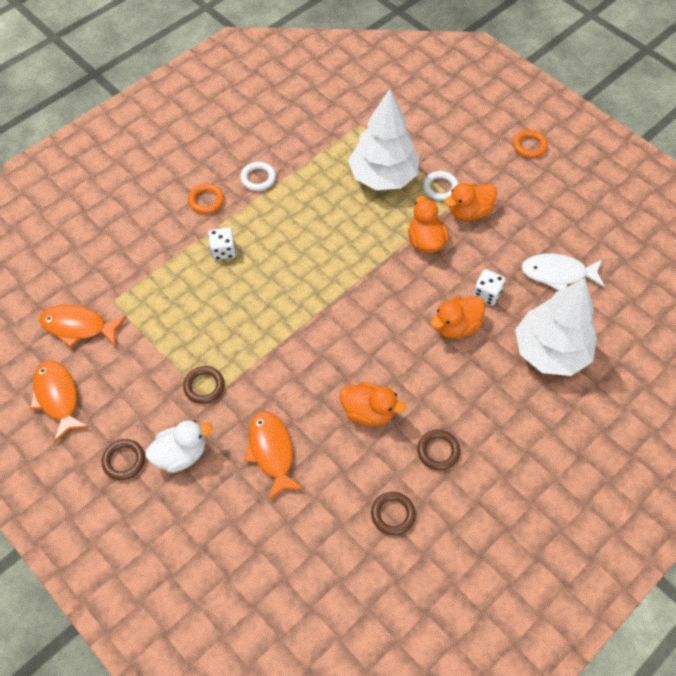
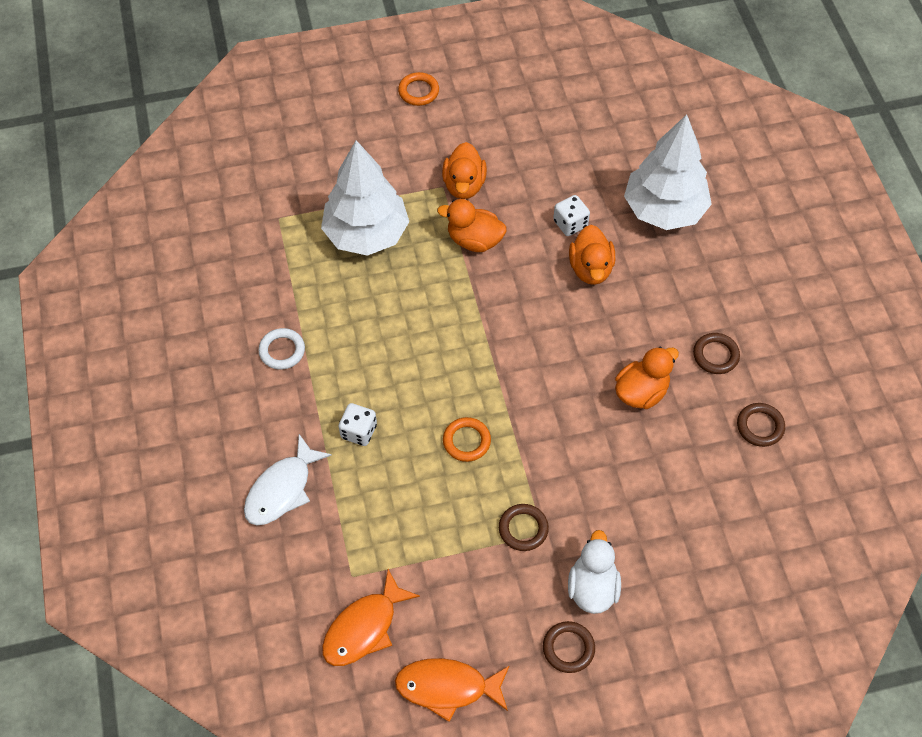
camera: 60 degrees left, 0 degrees up
orange ring [188,184,224,214] -> orange ring moved to [443,417,491,462]
orange fish [244,411,304,501] -> none
white ring [423,171,459,201] -> none
white fish [521,254,605,291] -> white fish moved to [244,434,332,525]

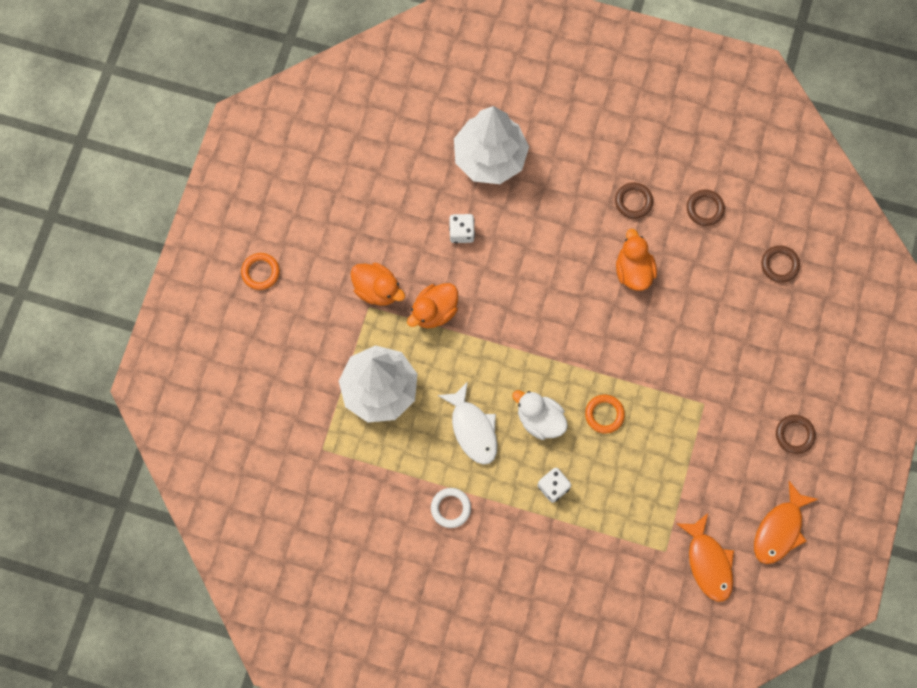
camera: 60 degrees left, 15 degrees up
white fish [244,434,332,525] -> white fish moved to [438,381,498,465]
brown ring [499,504,549,551] -> brown ring moved to [761,245,800,283]
white duck [568,530,621,614] -> white duck moved to [512,390,568,440]
orange duck [569,225,615,285] -> none

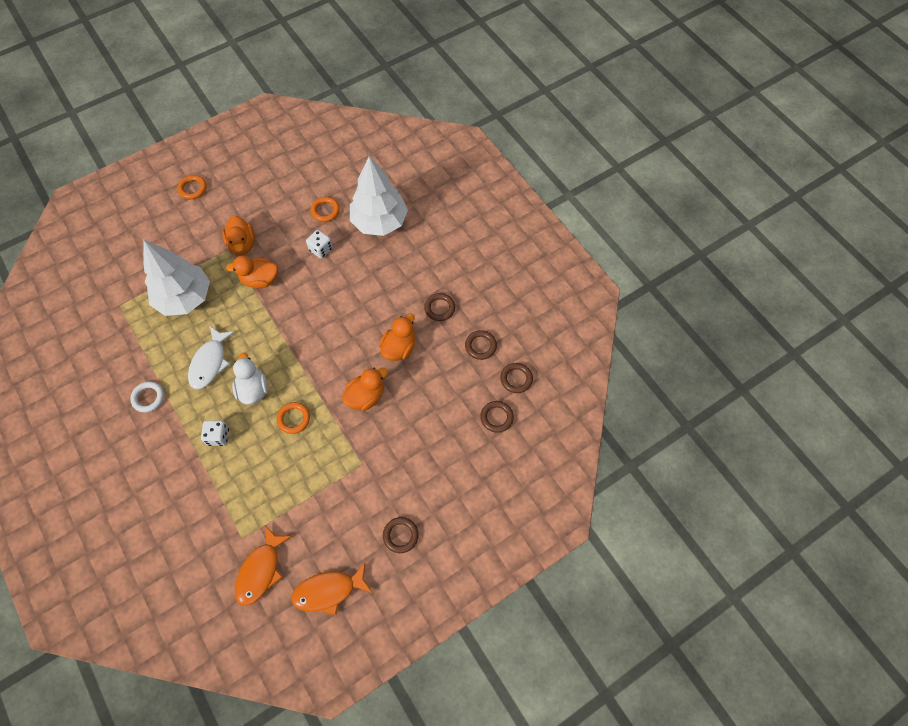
camera: 40 degrees right, 10 degrees down
none -> orange ring [311,197,340,222]
none -> orange duck [342,368,388,411]
none -> brown ring [500,363,533,393]

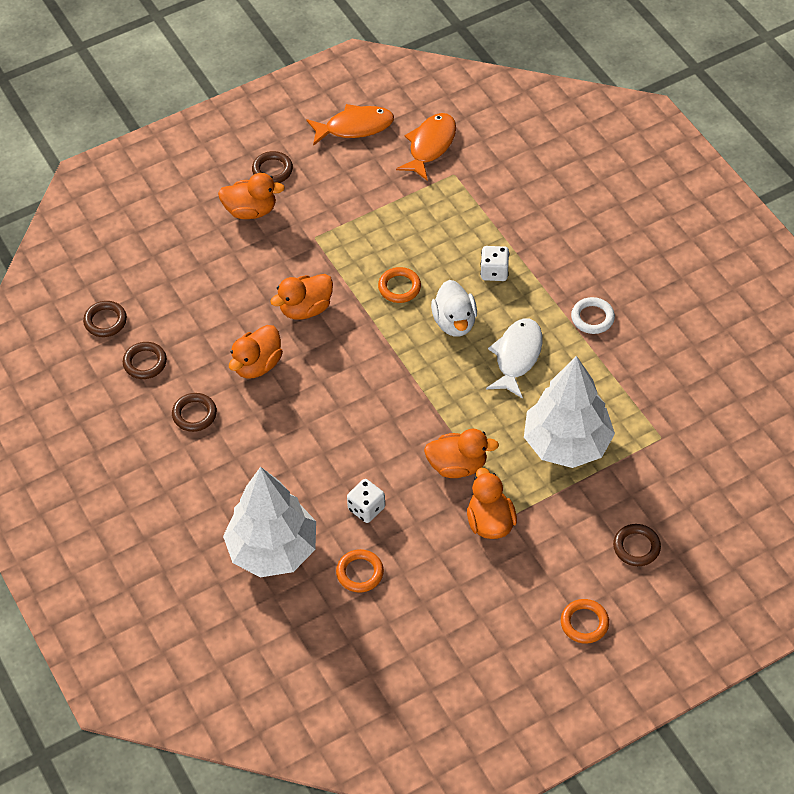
camera: 175 degrees left, 10 degrees down
brown ring [480,401,514,433] -> brown ring moved to [613,524,661,566]
none -> orange duck [218,173,285,219]

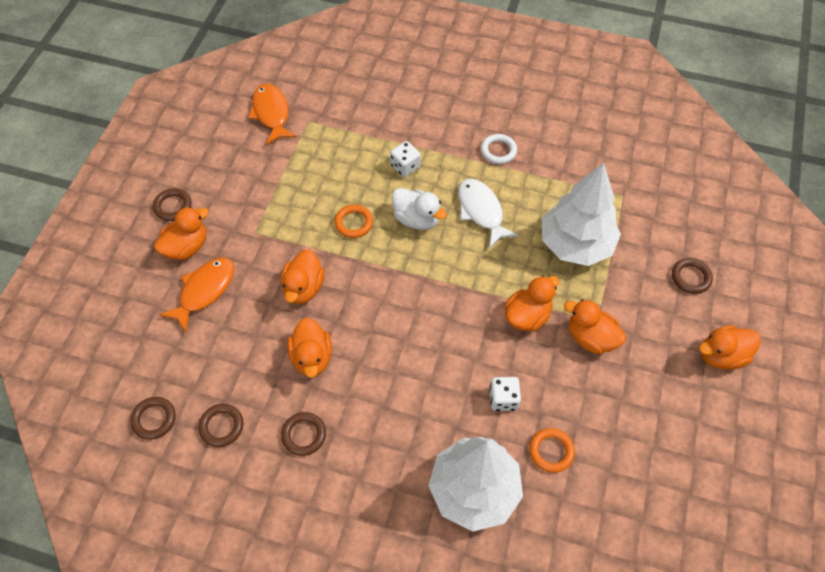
camera: 45 degrees left, 5 degrees up
orange fish [306,104,394,146] -> orange fish moved to [159,257,234,332]
orange ring [561,599,609,644] -> orange duck [699,325,761,370]

